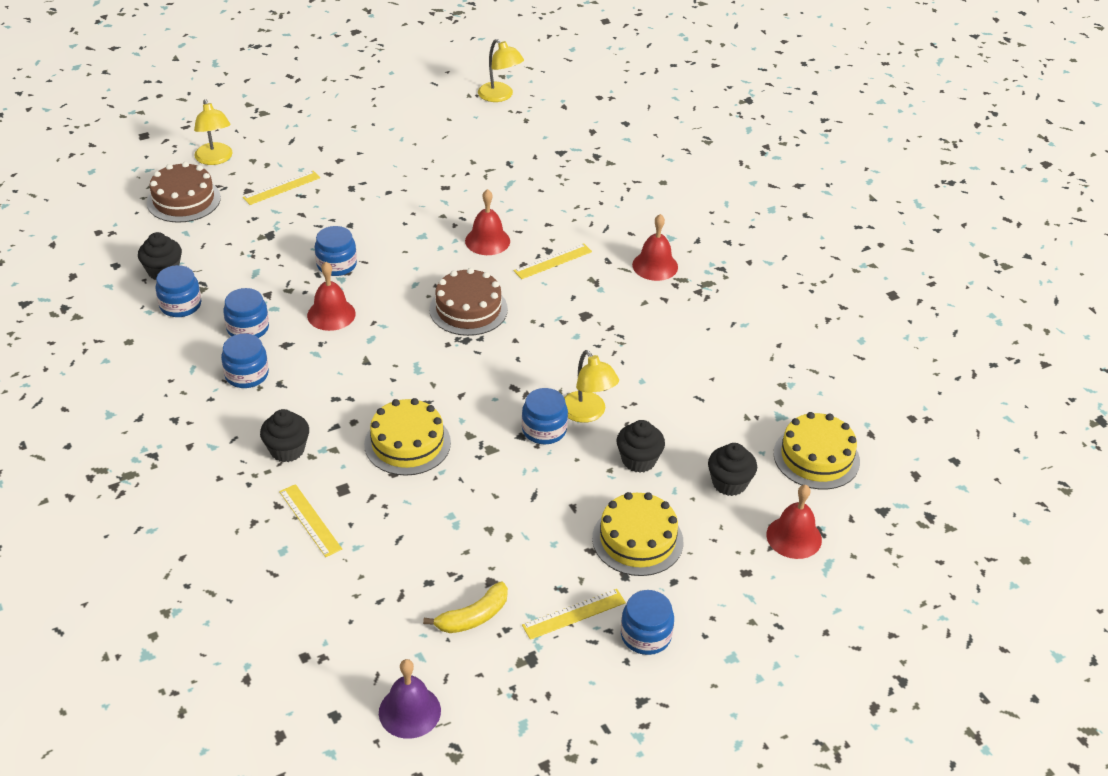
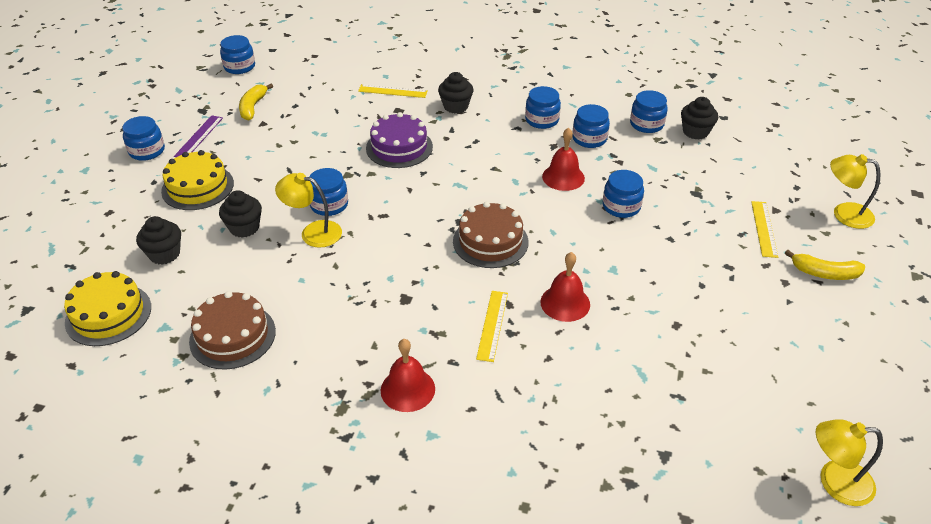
camera: 135 degrees right, 0 degrees up
brown cake [147,162,221,223] -> brown cake moved to [189,291,276,370]
yellow cake [364,398,451,476] -> purple cake [366,112,433,168]
purple bell [379,659,441,739] -> blue jar [220,35,255,74]
yellow ruler [522,589,626,640] -> purple ruler [174,115,223,157]
red bell [766,485,822,559] -> none
none -> yellow banana [785,250,865,280]

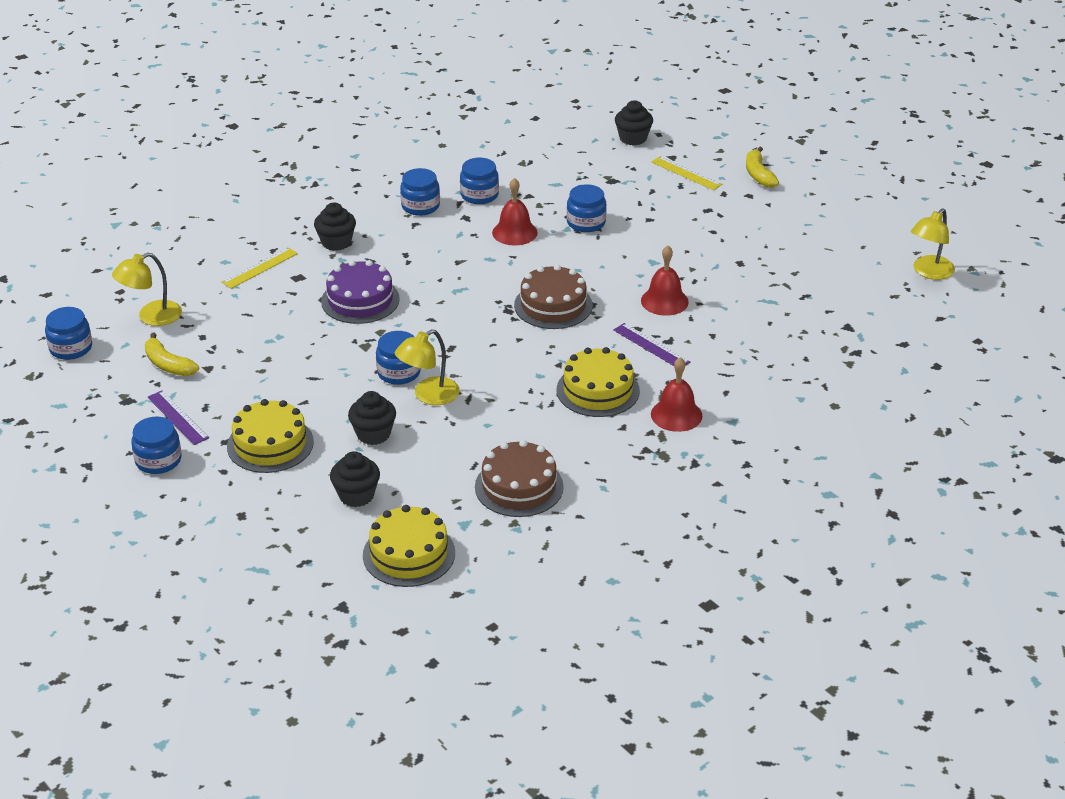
camera: 55 degrees left, 5 degrees down
yellow ruler [476,291,508,362] -> purple ruler [613,323,691,366]
blue jar [630,90,668,133] -> none
black cupcake [681,97,718,140] -> black cupcake moved to [615,100,653,146]
yellow banana [785,250,865,280] -> yellow banana turned 120 degrees clockwise [746,147,779,188]
yellow lamp [830,154,880,229] -> yellow lamp moved to [112,253,182,326]
none -> yellow cake [557,347,640,417]

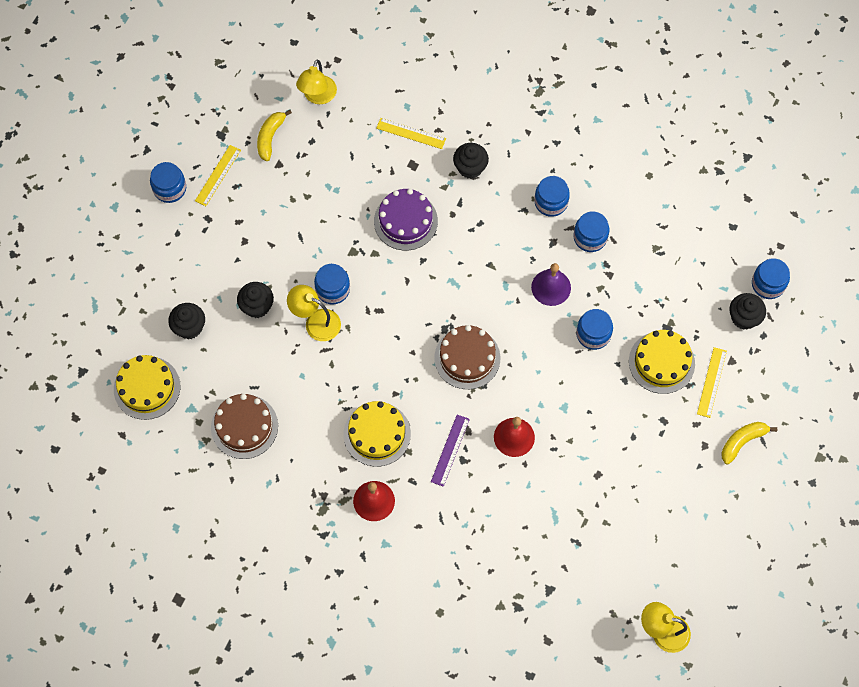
camera: 65 degrees right, 30 degrees up
blue jar [45,307,92,360] -> blue jar moved to [752,258,790,299]
yellow lamp [112,253,182,326] -> yellow lamp turned 105 degrees counterclockwise [296,60,337,104]
purple ruler [147,390,209,445] -> yellow ruler [195,145,241,206]
yellow cake [227,399,314,473] -> yellow cake moved to [629,330,695,394]
red bell [492,178,538,245] -> purple bell [531,263,571,306]

